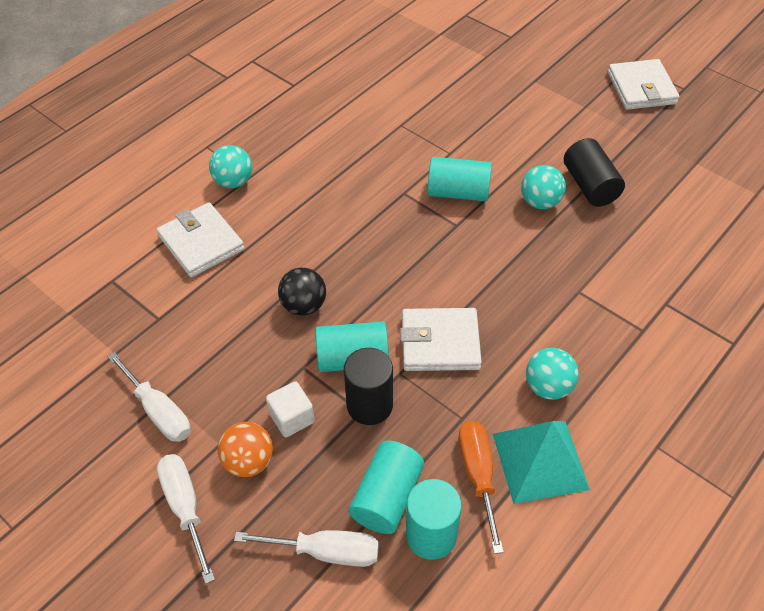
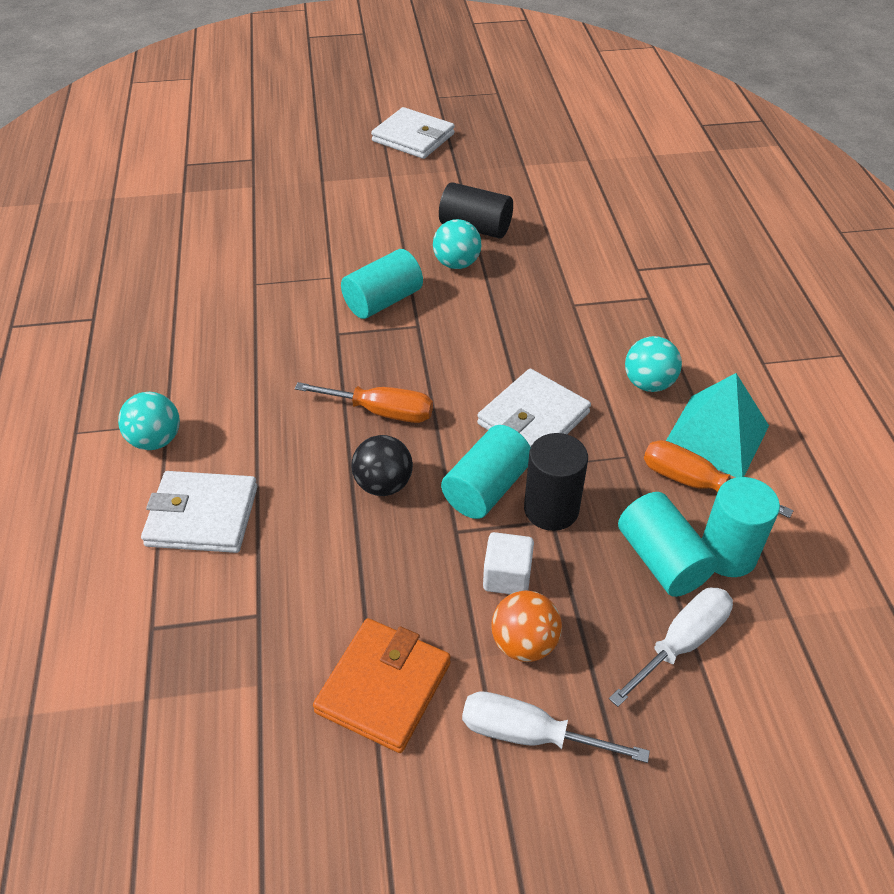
camera: 50 degrees left, 5 degrees down
white screwdriver [107,352,191,442] -> orange wallet [313,618,451,753]
none -> orange screwdriver [295,382,433,423]

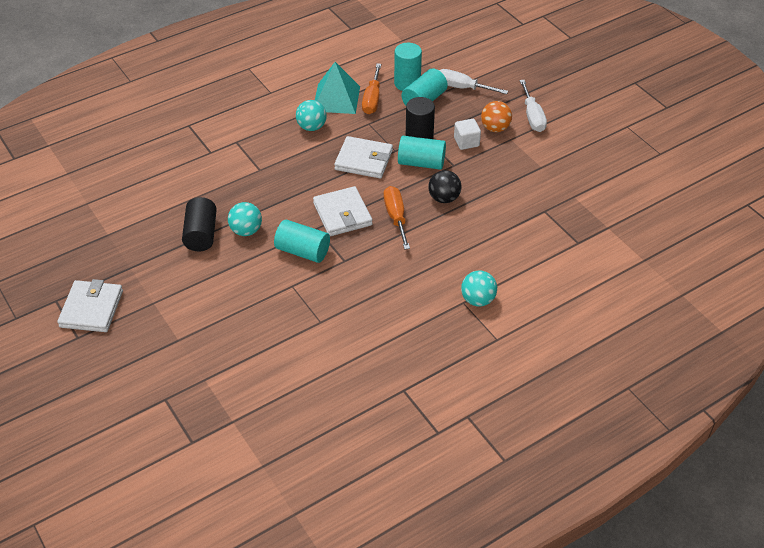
camera: 115 degrees left, 0 degrees up
white wallet [141,471,258,553] -> white wallet moved to [313,186,372,236]
orange wallet [313,618,451,753] -> none

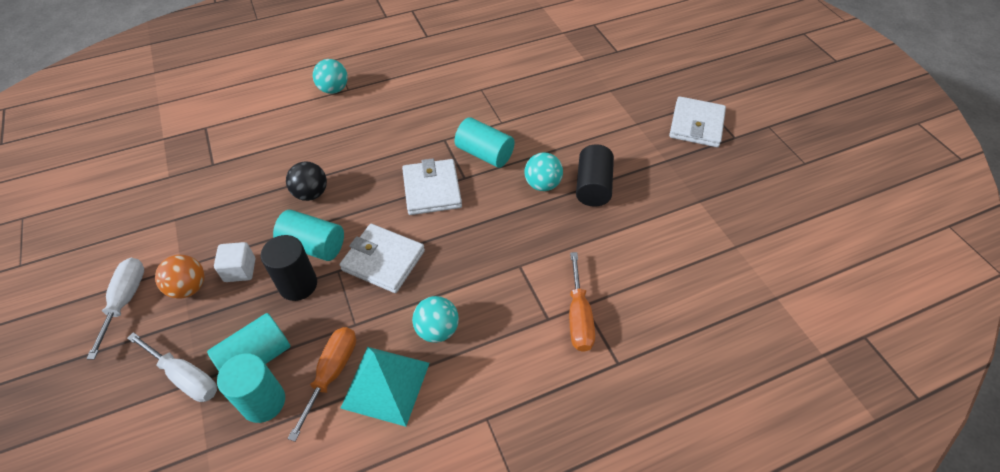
camera: 170 degrees left, 5 degrees up
orange screwdriver [384,186,410,249] -> orange screwdriver moved to [569,252,595,352]

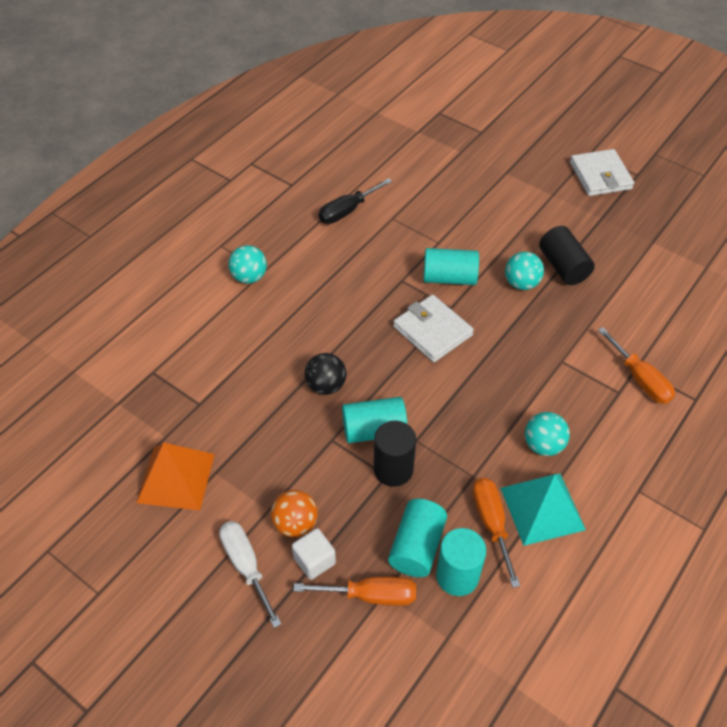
camera: 30 degrees left, 0 degrees up
white screwdriver [127,332,217,402] -> orange screwdriver [293,577,416,606]
white cube [214,242,255,282] -> white cube moved to [292,528,336,580]
white wallet [340,224,425,293] -> none
none -> orange pyramid [136,443,215,510]
none -> black screwdriver [319,178,392,224]

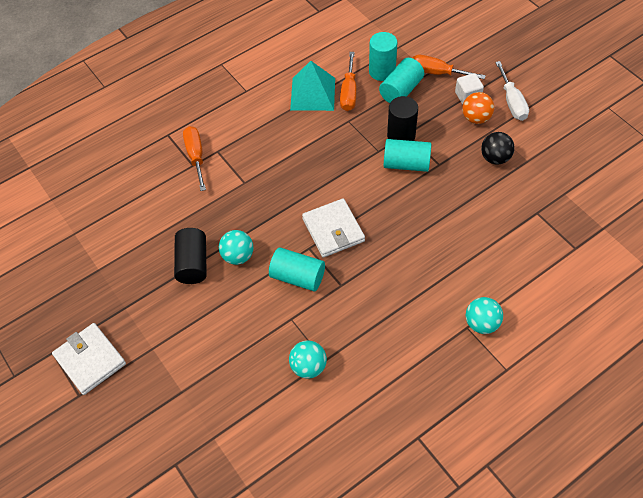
camera: 160 degrees left, 5 degrees up
orange pyramid [136,443,215,510] -> none
black ball [305,353,346,395] -> black ball moved to [481,132,515,165]
black screwdriver [319,178,392,224] -> none
turquoise ball [525,412,570,456] -> turquoise ball moved to [289,340,327,379]
white wallet [570,149,634,196] -> white wallet turned 45 degrees counterclockwise [52,323,126,395]

